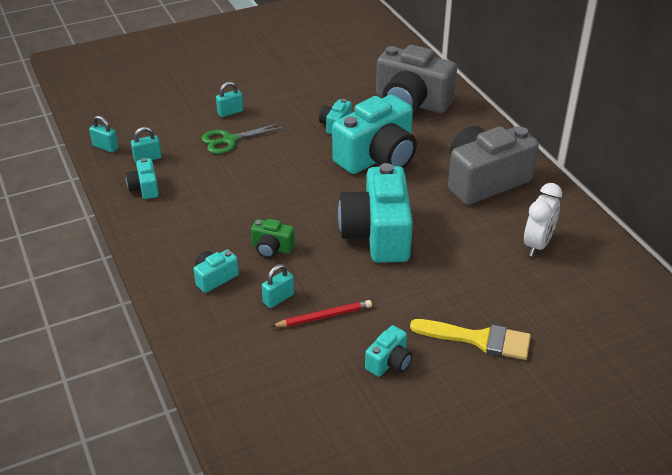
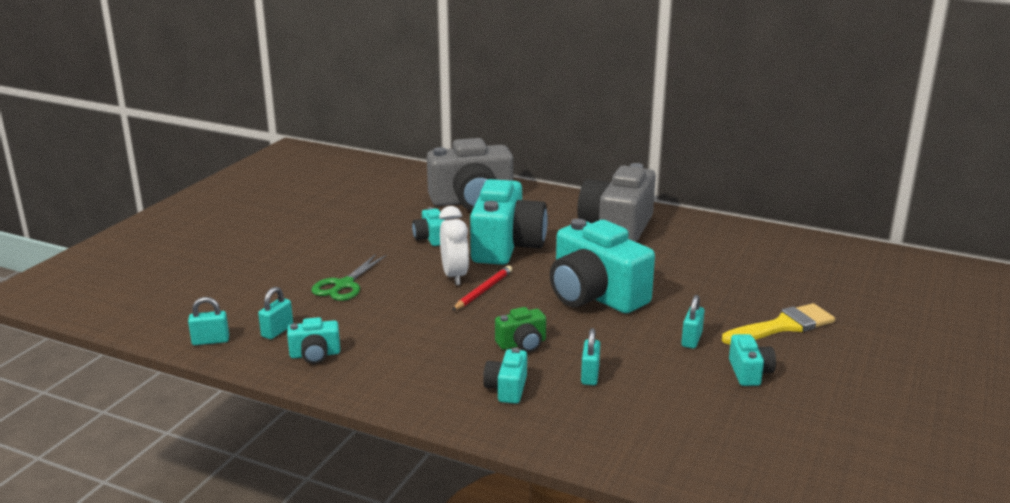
camera: 40 degrees left, 15 degrees down
turquoise camera [126,158,159,199] -> turquoise camera turned 45 degrees counterclockwise [287,317,340,364]
turquoise padlock [216,82,243,117] -> turquoise padlock moved to [681,295,704,349]
red pencil [271,300,372,327] -> red pencil moved to [452,266,512,311]
white clock [524,183,562,256] -> white clock moved to [439,206,469,285]

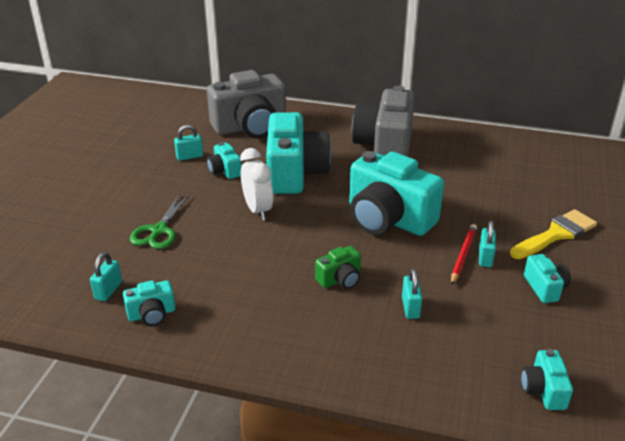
camera: 10 degrees left, 10 degrees up
turquoise padlock [188,297,229,345] -> turquoise padlock moved to [174,125,203,161]
red pencil [452,266,512,311] -> red pencil moved to [451,224,477,285]
turquoise camera [483,348,527,404] -> turquoise camera moved to [521,349,573,410]

